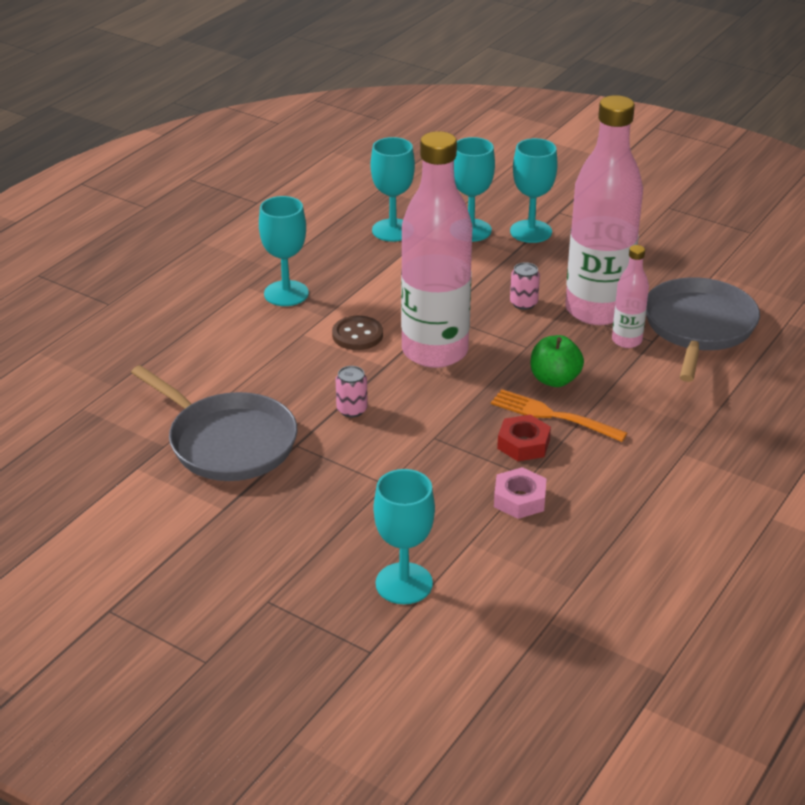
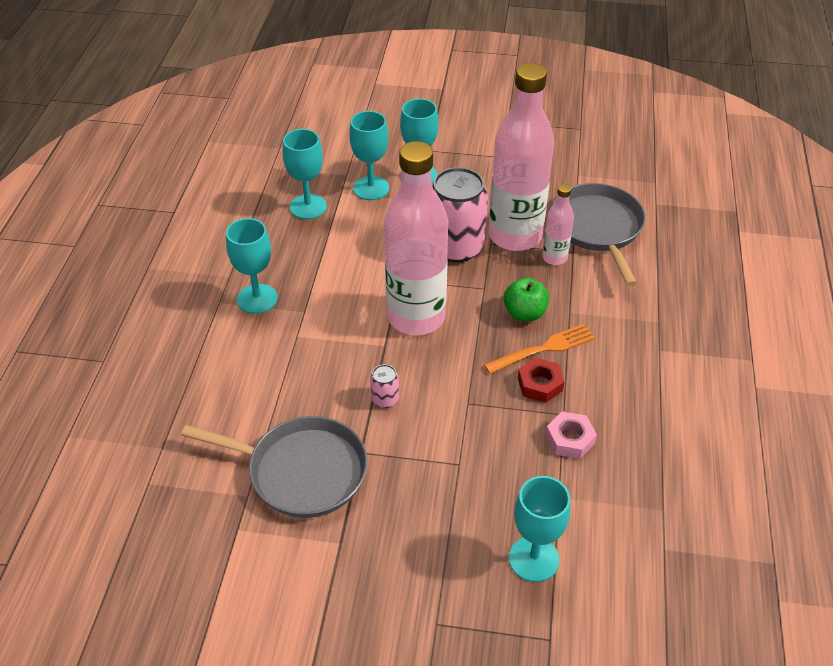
camera: 25 degrees left, 10 degrees up
brown button [332,316,383,350] -> none
orange fork [491,389,628,442] -> orange fork turned 150 degrees clockwise [484,324,595,374]
pink can [510,262,540,310] -> pink can [432,167,488,262], size x2.34

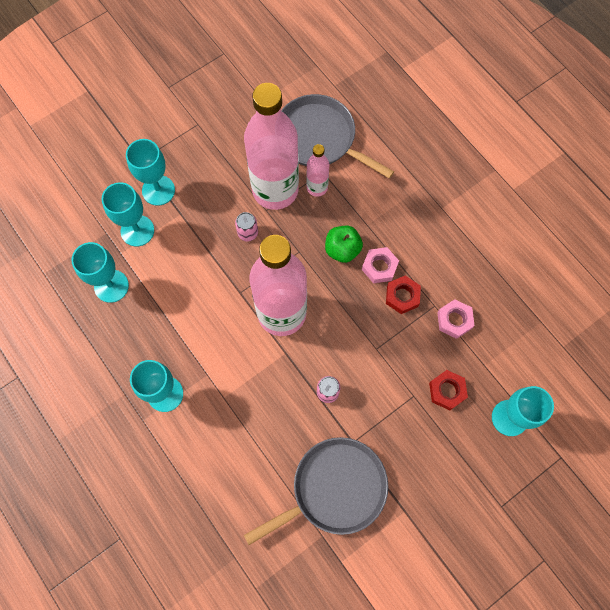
camera: 45 degrees left, 25 degrees up
pink can [432,167,488,262] -> pink can [235,212,258,241], size x0.43
orange fork [484,324,595,374] -> pink nut [362,247,399,283]
none -> red nut [429,370,468,410]

